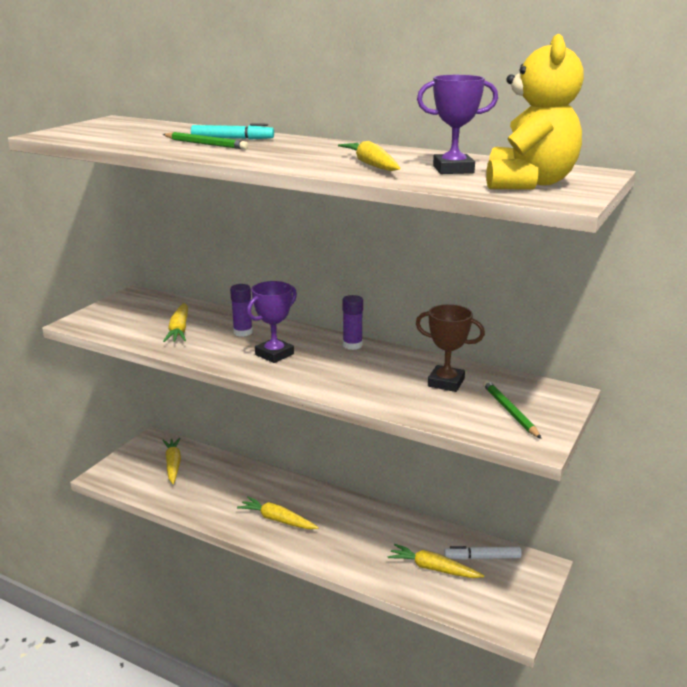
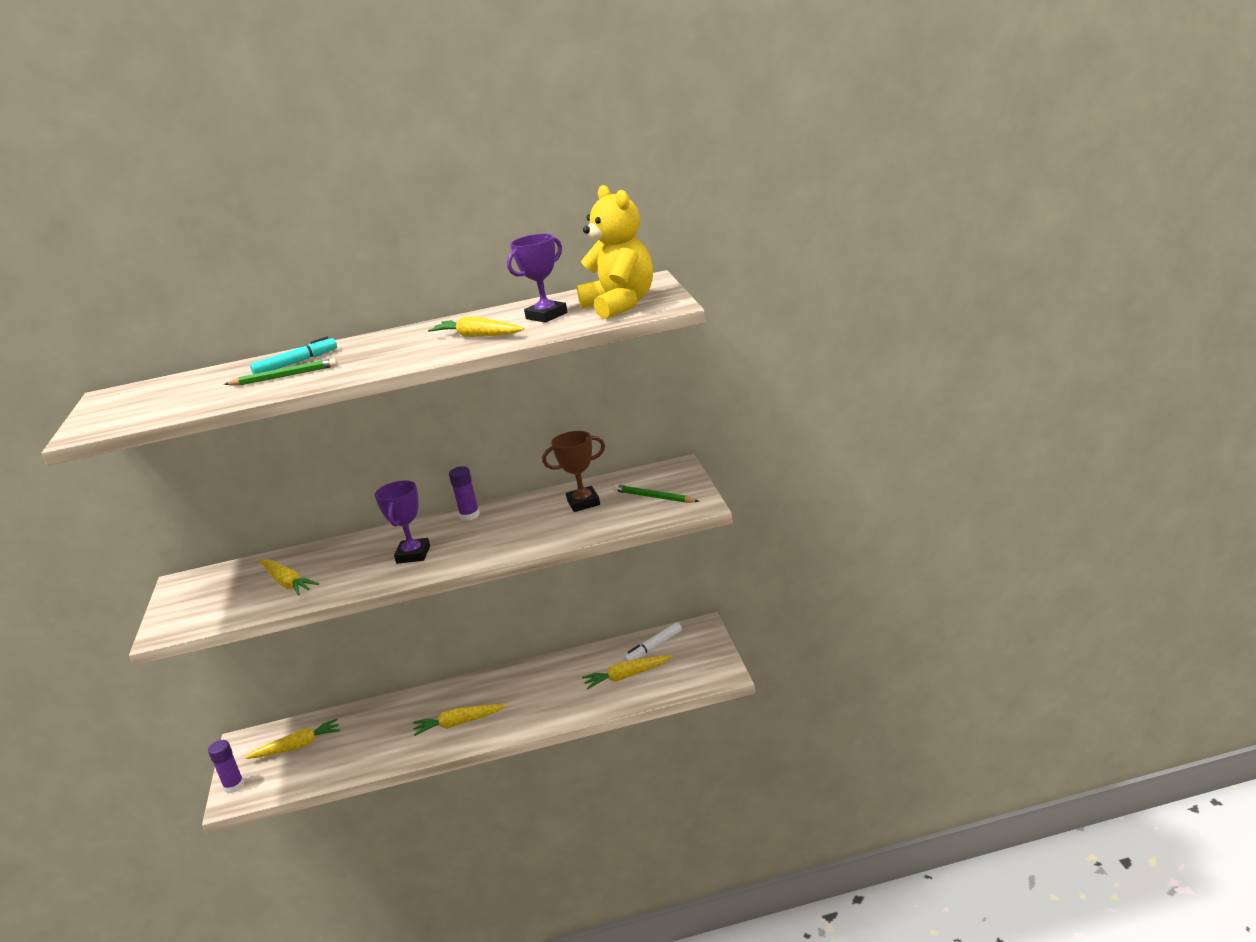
camera: 35 degrees left, 0 degrees up
yellow carrot [162,438,181,484] -> yellow carrot turned 120 degrees clockwise [245,719,340,759]
purple glue stick [230,284,253,337] -> purple glue stick moved to [208,740,244,793]

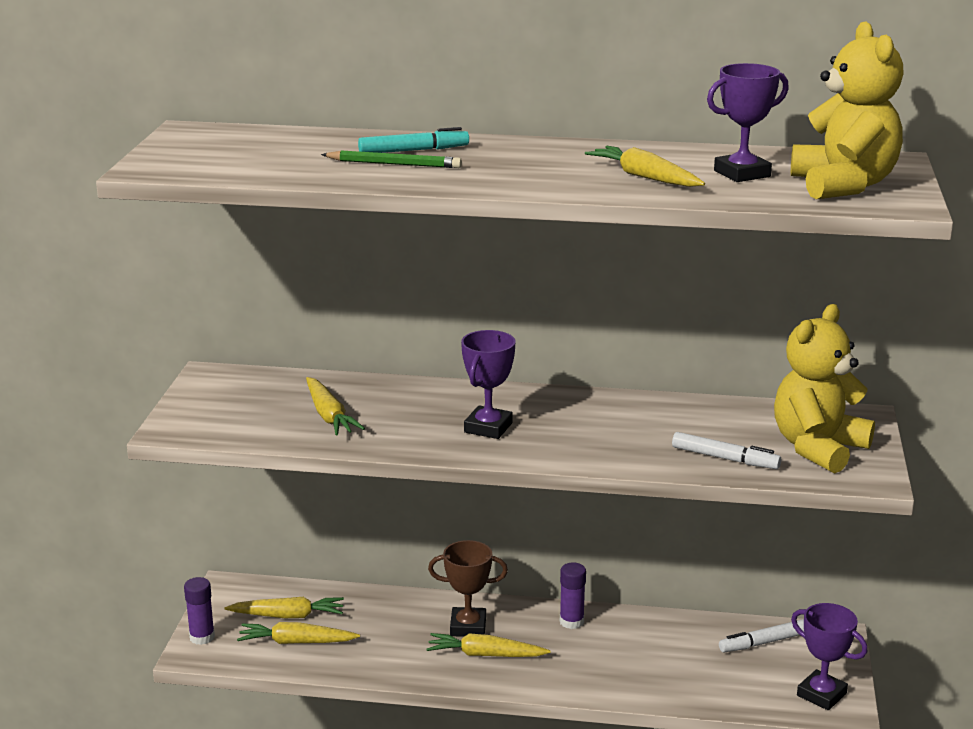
camera: 15 degrees right, 0 degrees up
purple glue stick [449,466,480,521] -> purple glue stick moved to [560,562,586,629]
brown trophy [542,431,605,512] -> brown trophy moved to [428,540,508,637]
yellow carrot [582,655,672,690] -> yellow carrot moved to [237,622,360,644]
green pencil [613,484,699,503] -> yellow teddy bear [774,304,875,473]
none -> white marker [672,432,781,469]
none -> purple trophy [791,603,867,710]

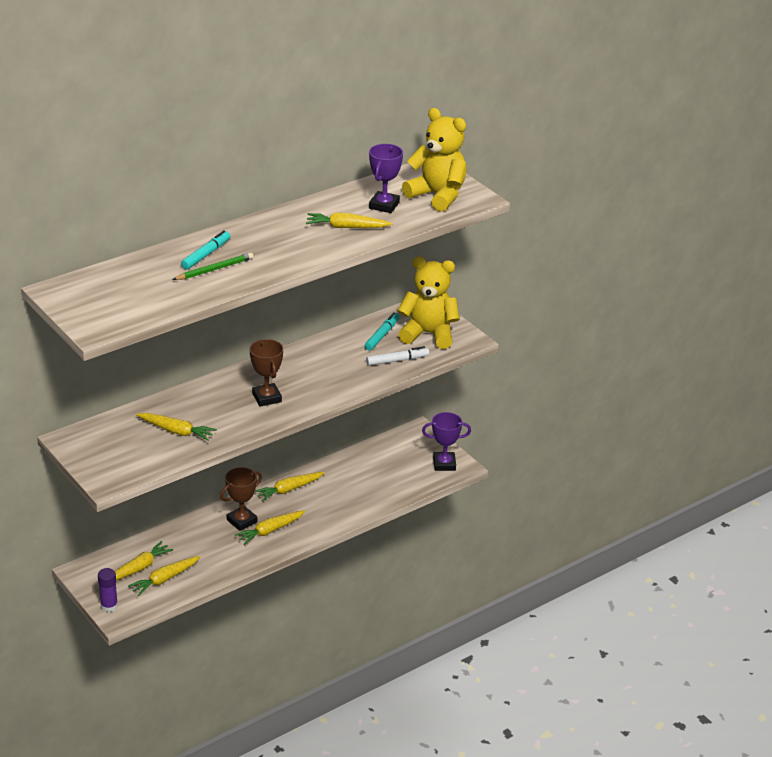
camera: 45 degrees left, 10 degrees up
purple trophy [461,330,516,439] -> brown trophy [250,339,283,407]
purple glue stick [560,562,586,629] -> yellow carrot [255,472,325,501]
white marker [719,619,804,652] -> none
yellow teddy bear [774,304,875,473] -> yellow teddy bear turned 105 degrees clockwise [397,257,460,349]
none -> turquoise marker [365,312,399,351]

